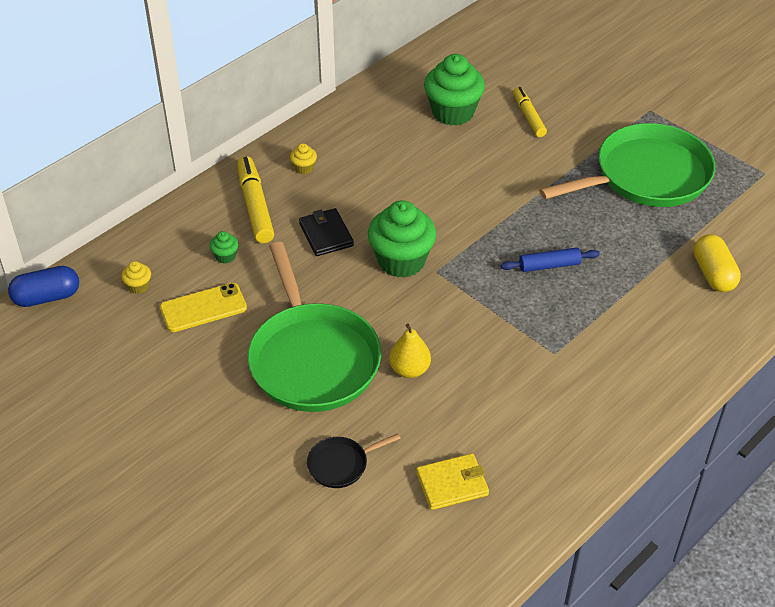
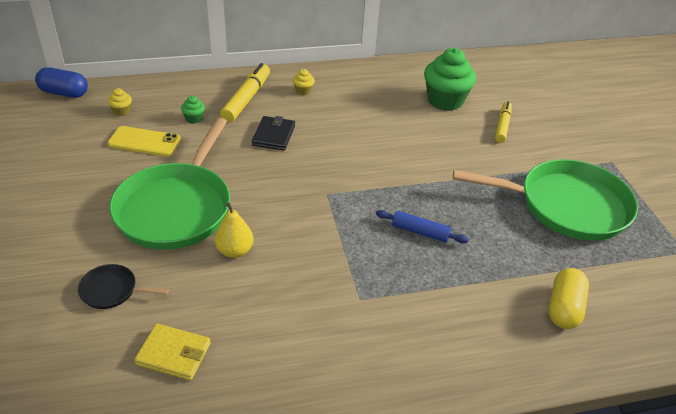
camera: 30 degrees right, 5 degrees down
green cupcake [368,200,436,278] -> none

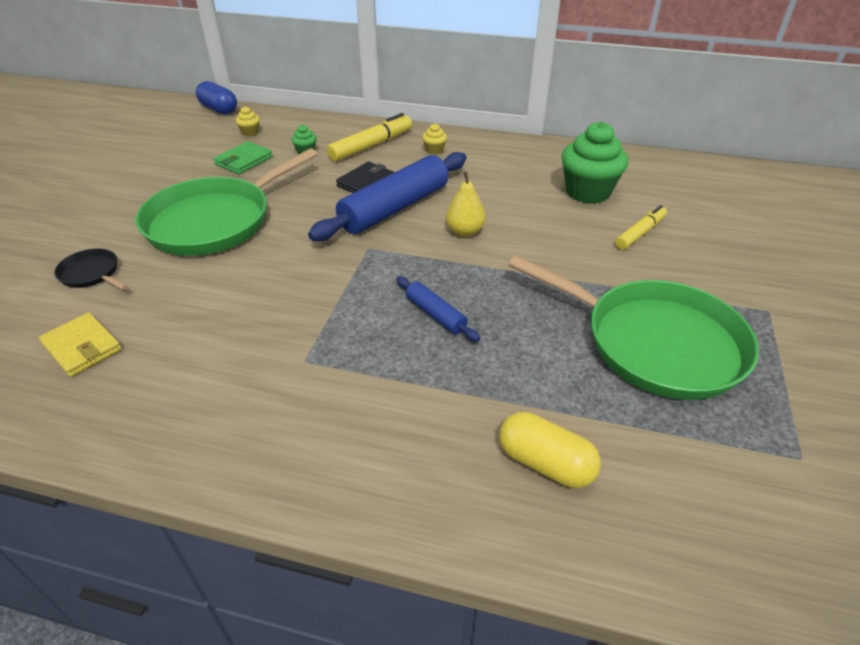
camera: 30 degrees right, 0 degrees up
yellow phone [108,126,181,156] -> green wallet [214,141,273,174]
yellow pear [214,203,254,258] -> yellow pear moved to [446,171,486,237]
yellow capsule [549,268,589,329] -> yellow capsule turned 75 degrees clockwise [499,412,601,488]
none -> blue rolling pin [308,152,467,241]

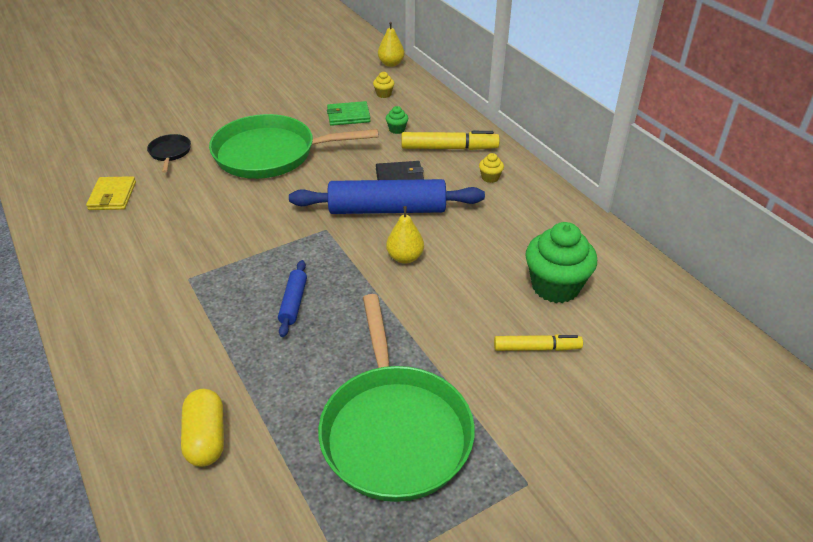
camera: 45 degrees right, 0 degrees up
blue capsule [196,81,237,115] -> yellow pear [378,22,404,67]

